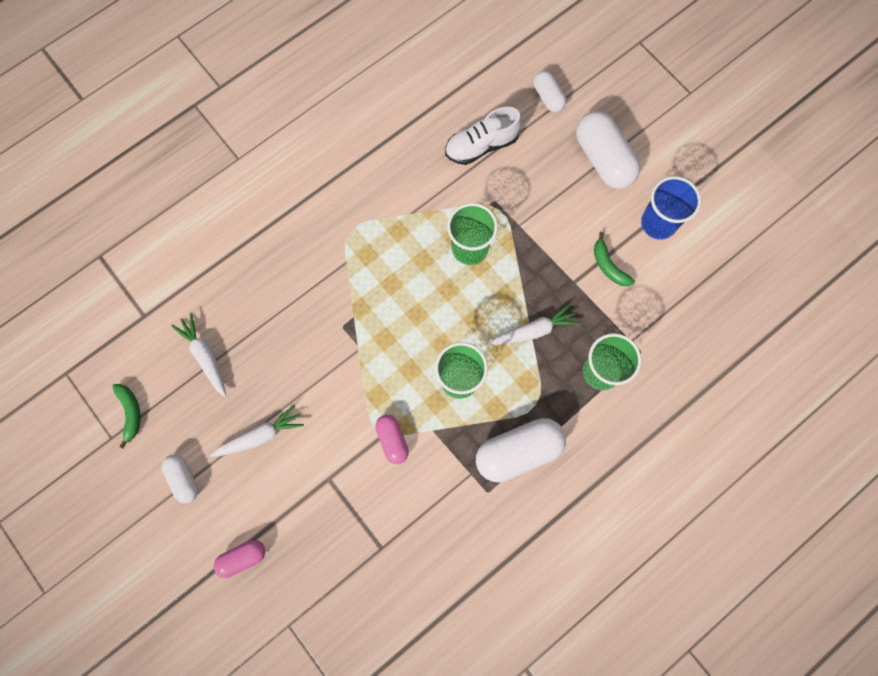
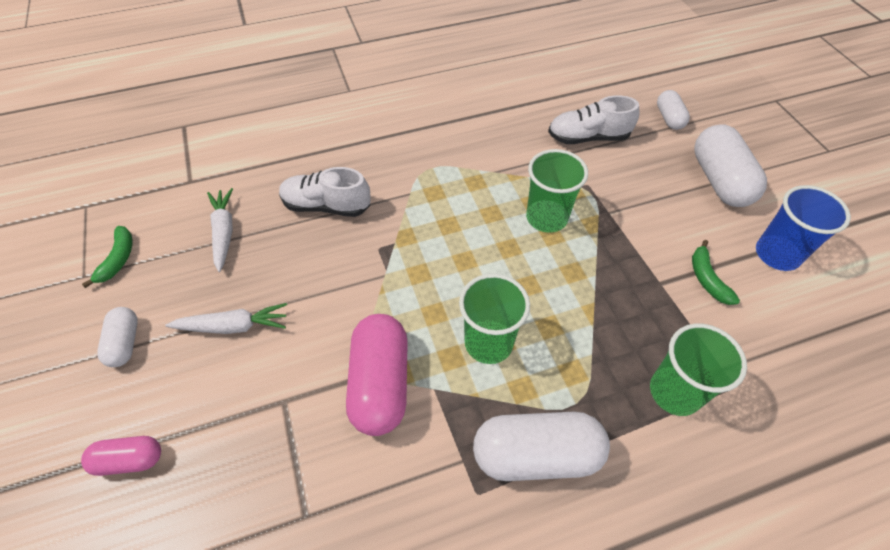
camera: 20 degrees right, 20 degrees down
pink capsule [375,415,409,464] -> pink capsule [346,314,408,436], size x1.82
white carrot [489,303,580,345] -> none
none -> white shoe [279,167,371,217]

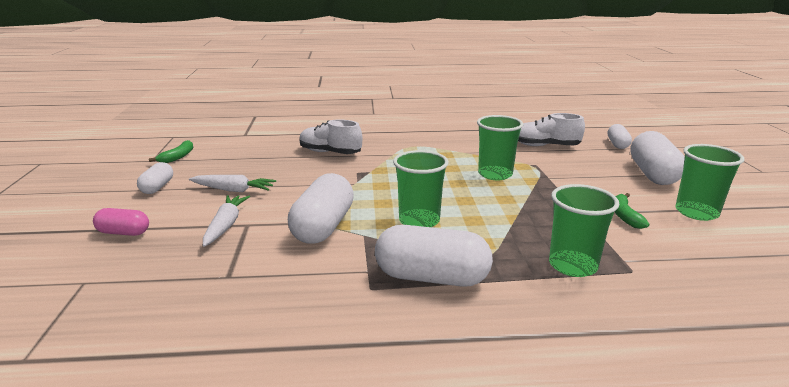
camera: 15 degrees right, 30 degrees down
white carrot [207,188,233,272] -> white carrot moved to [203,195,250,247]
pink capsule [346,314,408,436] -> white capsule [288,173,354,244]
blue cup [756,185,851,271] -> green cup [676,144,745,221]

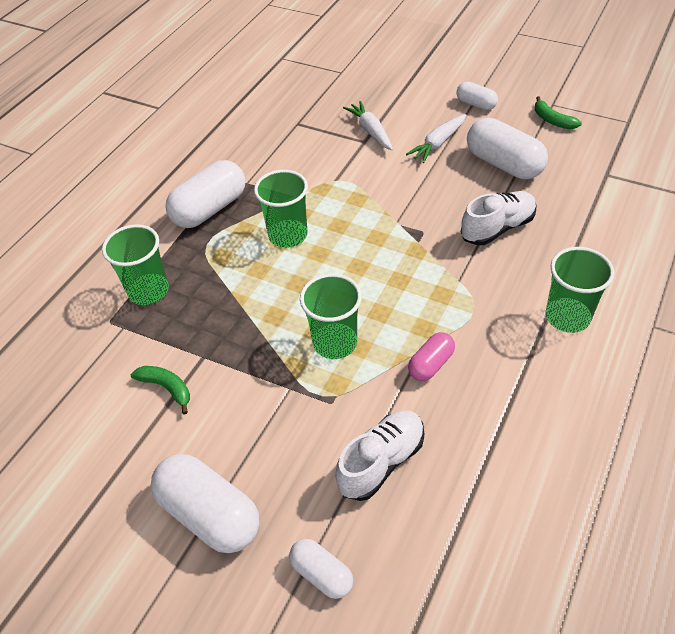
camera: 125 degrees right, 25 degrees up
pink capsule [93,208,149,236] -> pink capsule moved to [408,332,455,381]
white carrot [203,195,250,247] -> white carrot turned 150 degrees counterclockwise [343,101,393,150]
white capsule [288,173,354,244] -> white capsule moved to [467,118,548,179]
green cup [676,144,745,221] -> green cup moved to [545,247,614,333]

